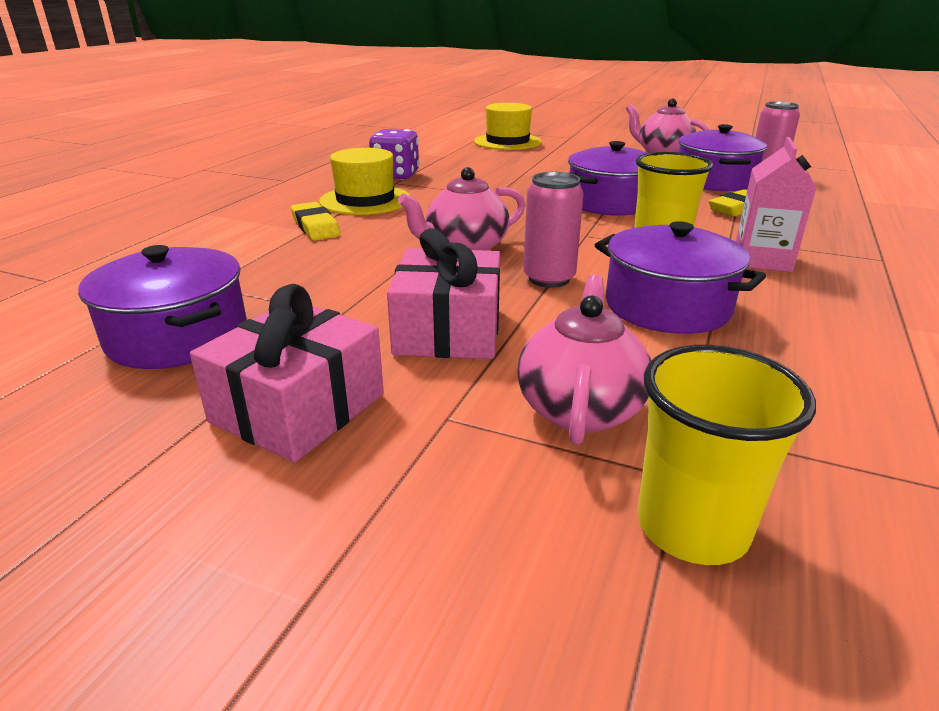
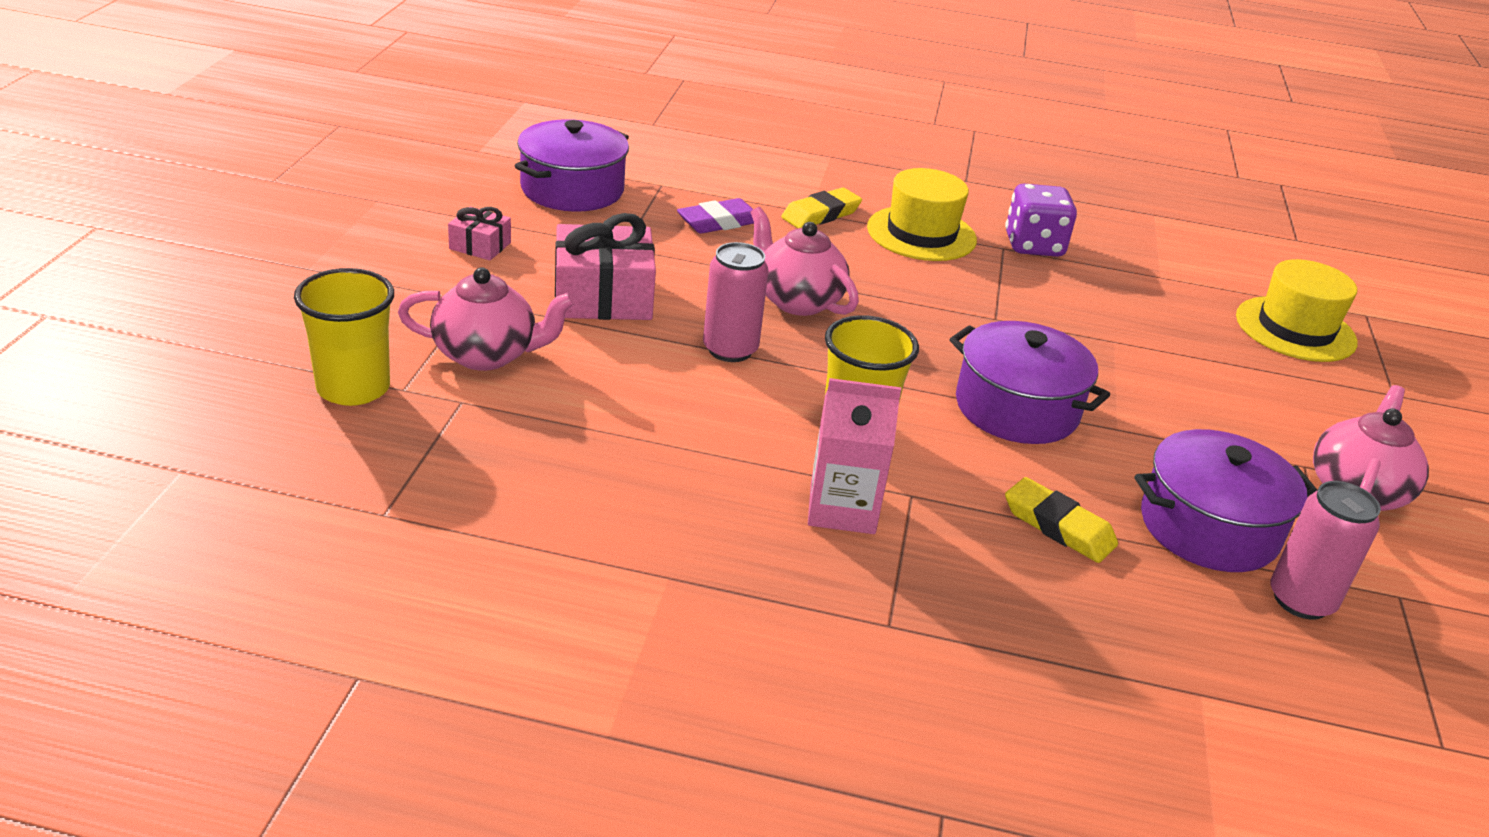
camera: 75 degrees right, 5 degrees up
pink gift [190,284,384,462] -> pink gift [448,207,511,261], size x0.52
purple pot [595,221,766,334] -> none
none -> purple eraser [677,198,754,234]

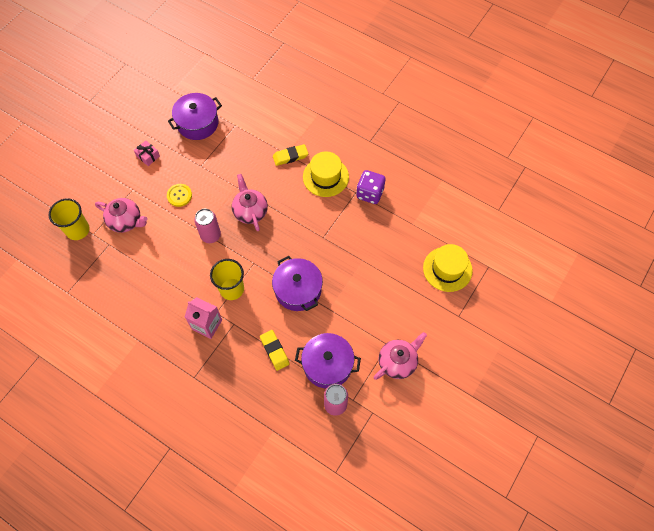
camera: 25 degrees right, 30 degrees up
pink gift [555,213,656,320] -> yellow button [167,184,192,207]
purple eraser [677,198,754,234] -> none

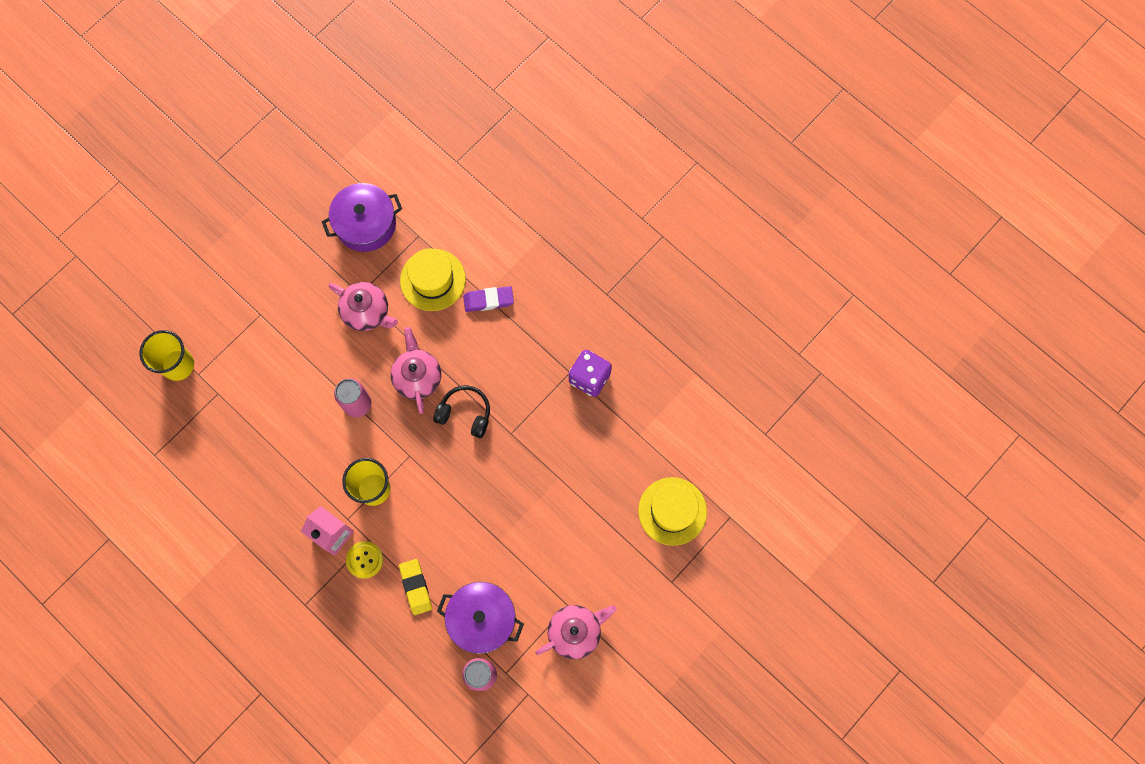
camera: 10 degrees right, 10 degrees up
pink teapot [95,198,147,233] -> pink teapot moved to [329,282,398,331]
pink gift [134,140,160,166] -> none
yellow button [167,184,192,207] -> yellow button moved to [346,541,383,578]
purple pot [272,256,323,311] -> none
yellow eraser [273,144,308,166] -> purple eraser [463,286,514,312]
yellow hat [303,151,349,197] -> yellow hat moved to [400,248,466,311]
none -> black headphones [433,385,490,438]

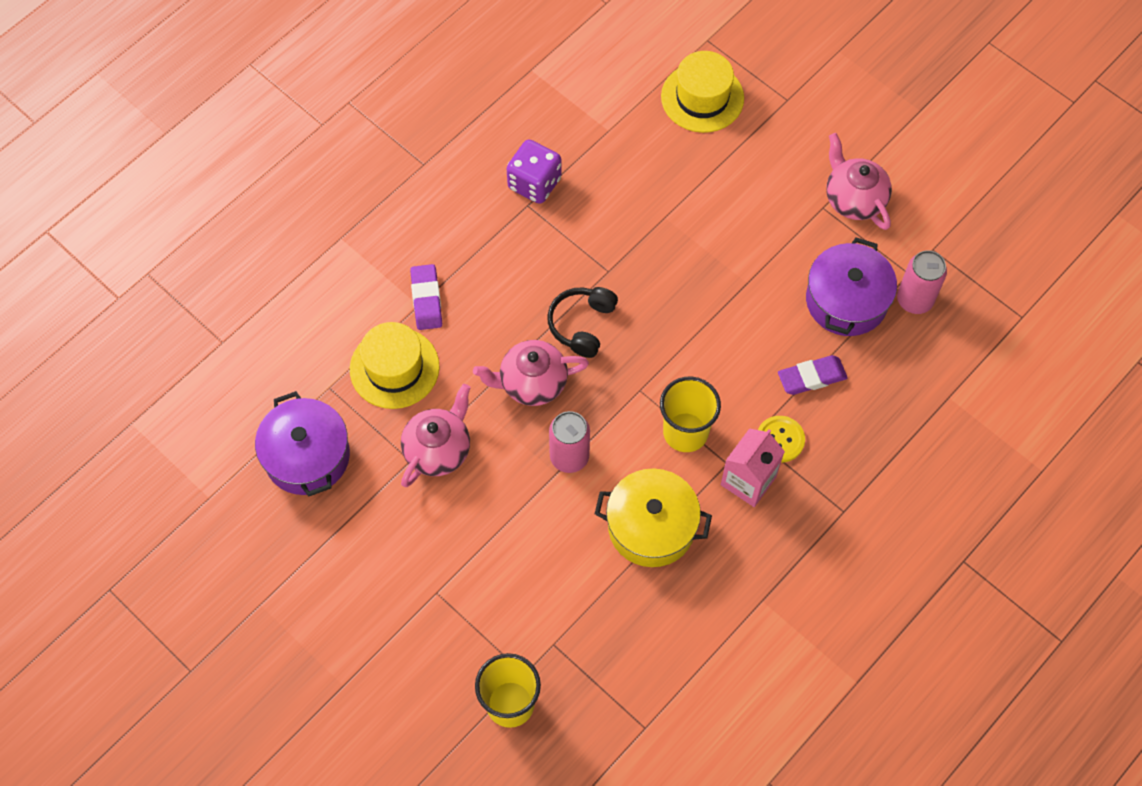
camera: 90 degrees left, 10 degrees down
yellow eraser [399,559,432,615] -> purple eraser [778,355,848,395]
none -> yellow pot [595,468,712,567]

